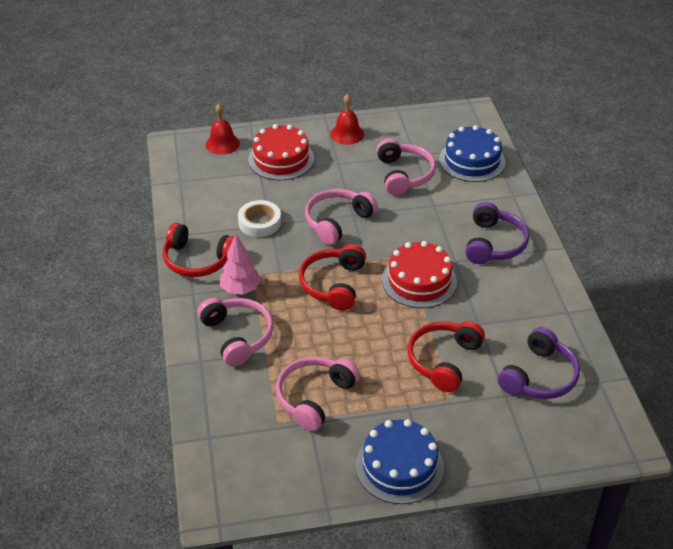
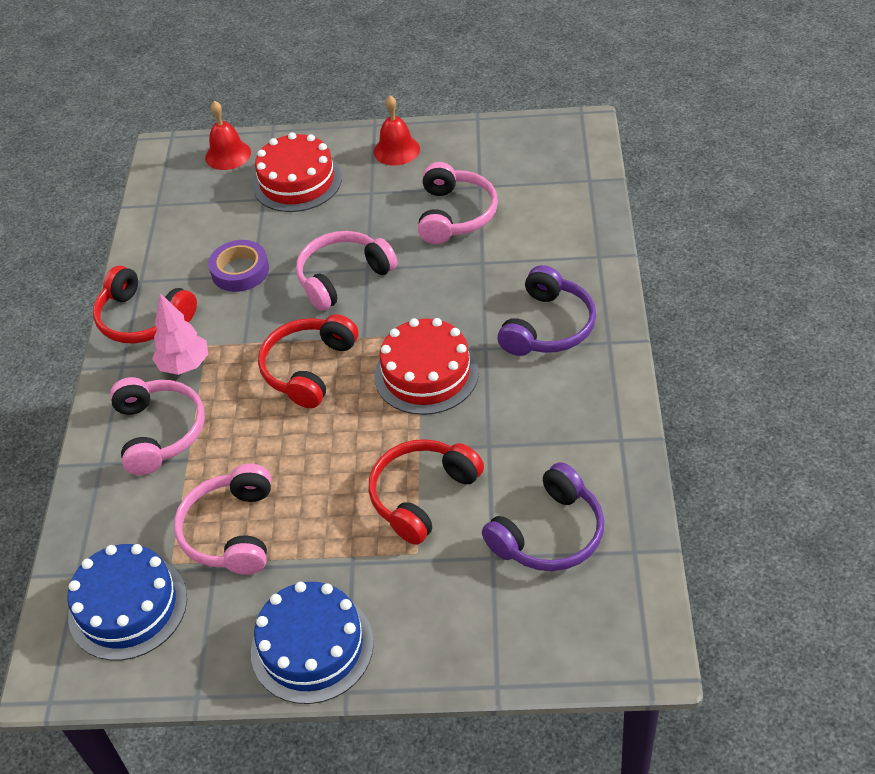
camera: 15 degrees right, 5 degrees up
white tape [238,200,281,237] -> purple tape [208,240,269,292]
pink headphones [276,356,360,431] -> pink headphones turned 45 degrees counterclockwise [174,464,271,575]
blue cake [439,125,505,182] -> blue cake moved to [68,544,187,661]

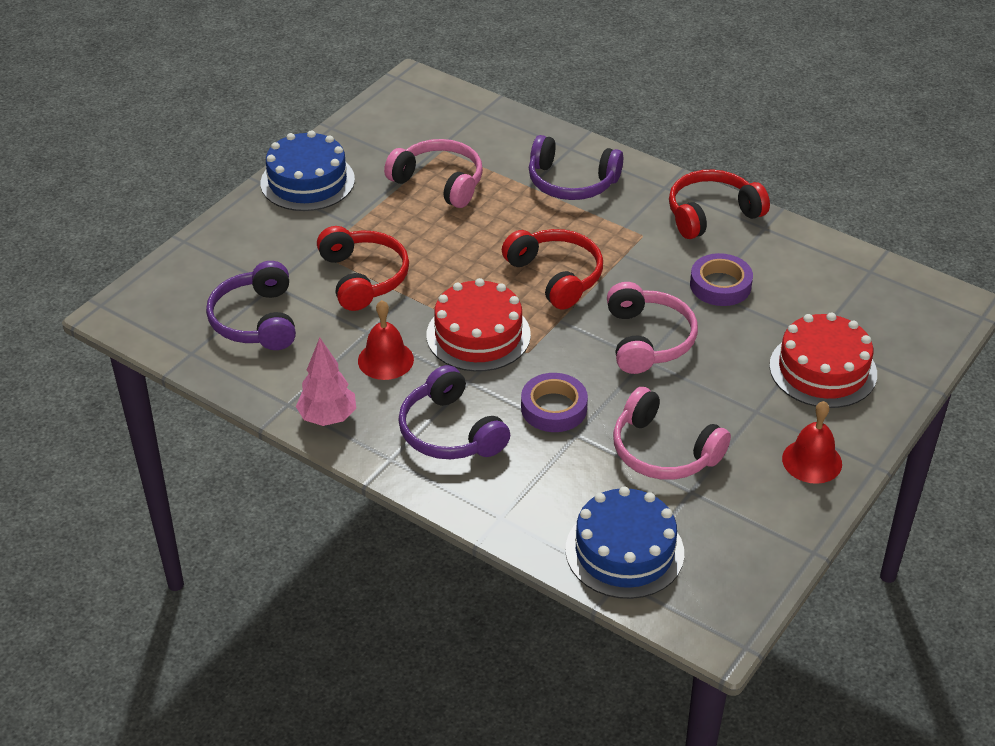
camera: 120 degrees right, 5 degrees down
blue cake [68,544,187,661] -> blue cake moved to [566,487,684,599]
pink headphones [110,377,205,475] -> purple headphones [529,135,623,200]
pink tree [152,293,208,375] -> pink tree moved to [296,337,356,426]
red bell [205,101,251,170] -> red bell moved to [358,300,414,380]
none -> purple tape [521,373,588,432]

